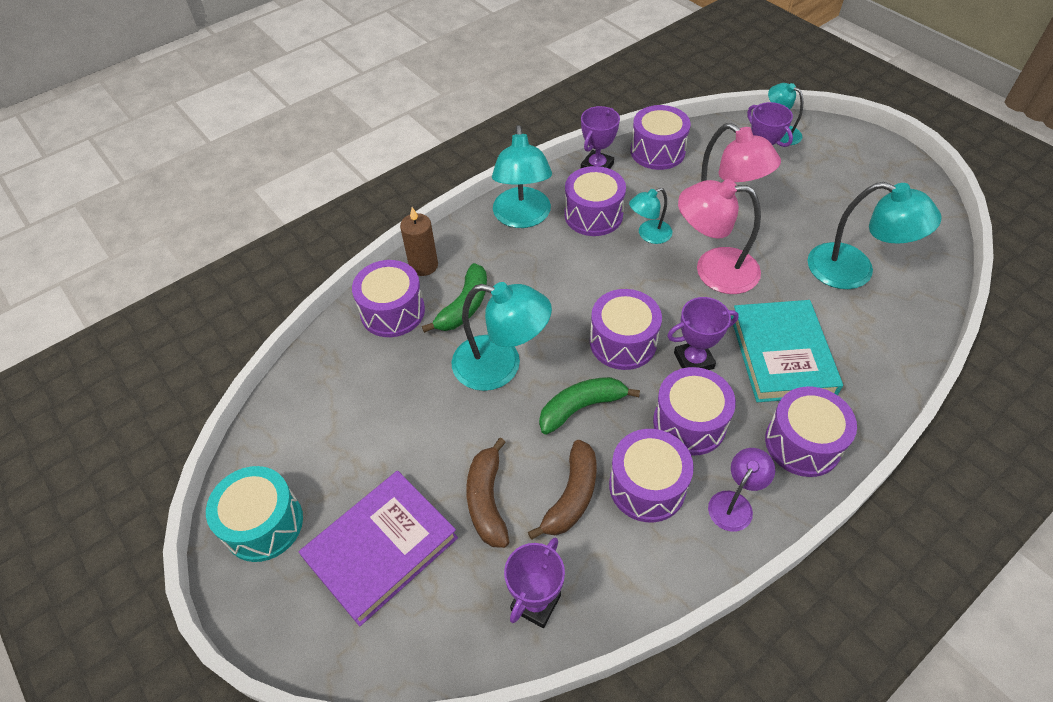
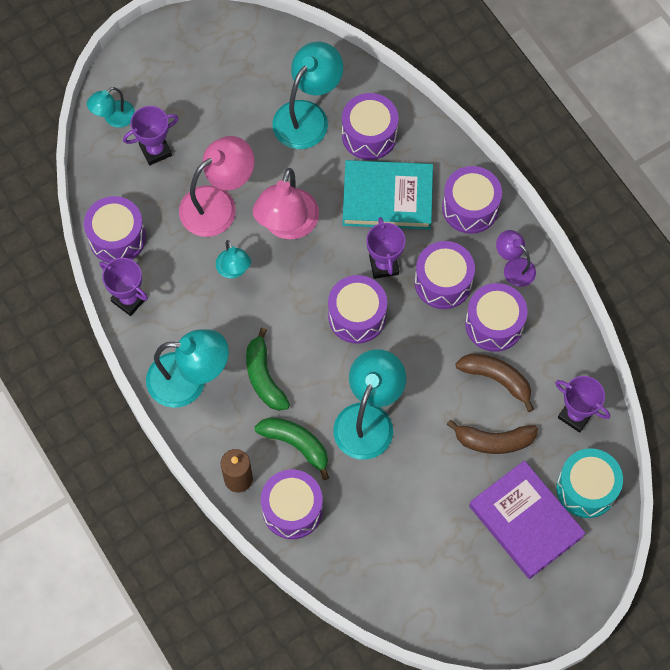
camera: 85 degrees left, 15 degrees up
turquoise drum [206,466,303,562] -> turquoise drum moved to [556,448,623,518]
green banana [539,377,640,435] -> green banana moved to [246,328,290,411]
purple drum [564,166,626,236] -> purple drum moved to [342,93,398,160]

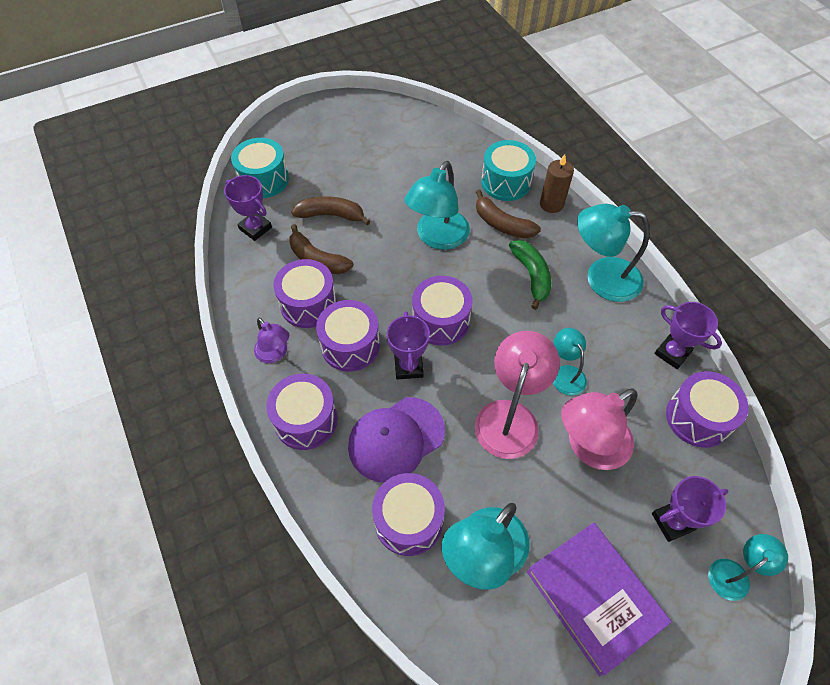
camera: 175 degrees left, 10 degrees down
green banana [255,417,329,480] -> brown banana [476,190,541,239]
purple drum [261,470,323,539] -> turquoise drum [481,140,536,201]
turquoise book [343,160,433,230] -> purple cap [348,397,445,482]
purple book [469,460,586,579] -> purple book moved to [527,523,671,676]

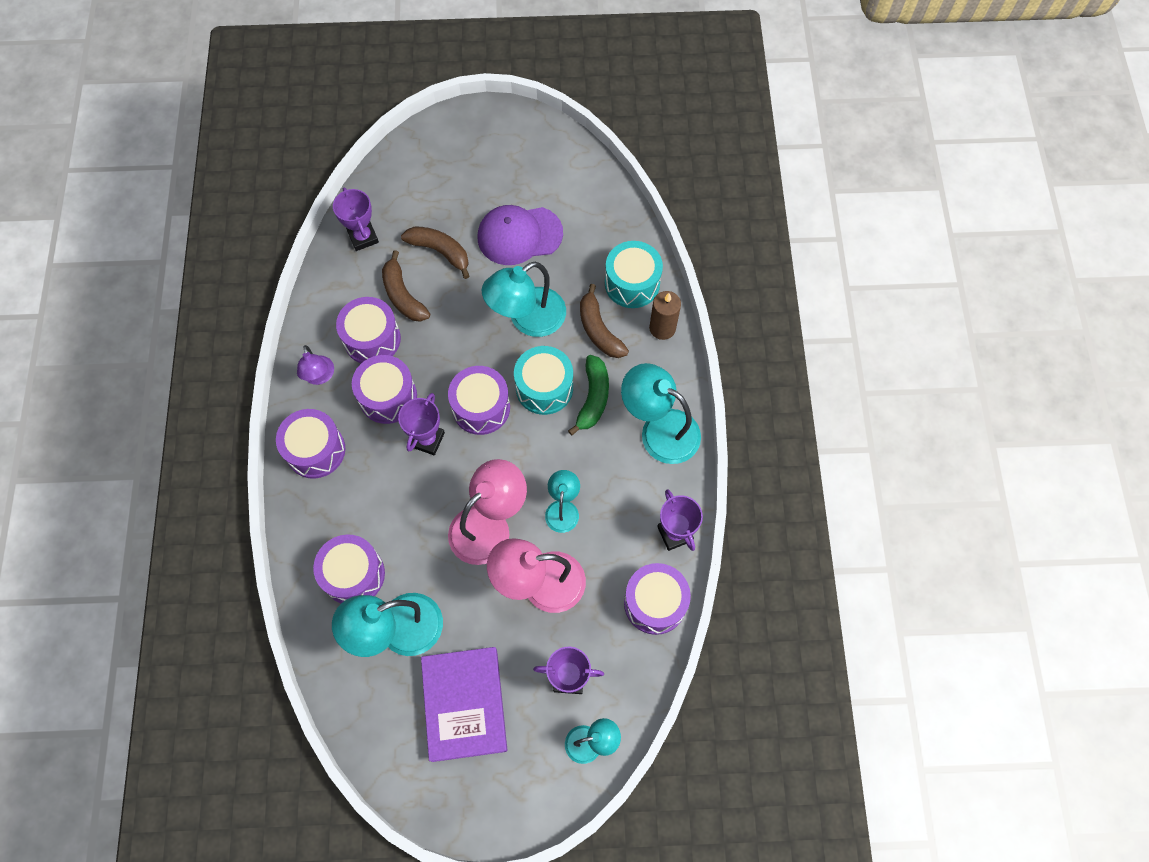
camera: 25 degrees right, 10 degrees up
turquoise drum [231,138,289,198] -> turquoise drum moved to [514,346,573,415]
purple cap [348,397,445,482] -> purple cap moved to [478,205,563,265]

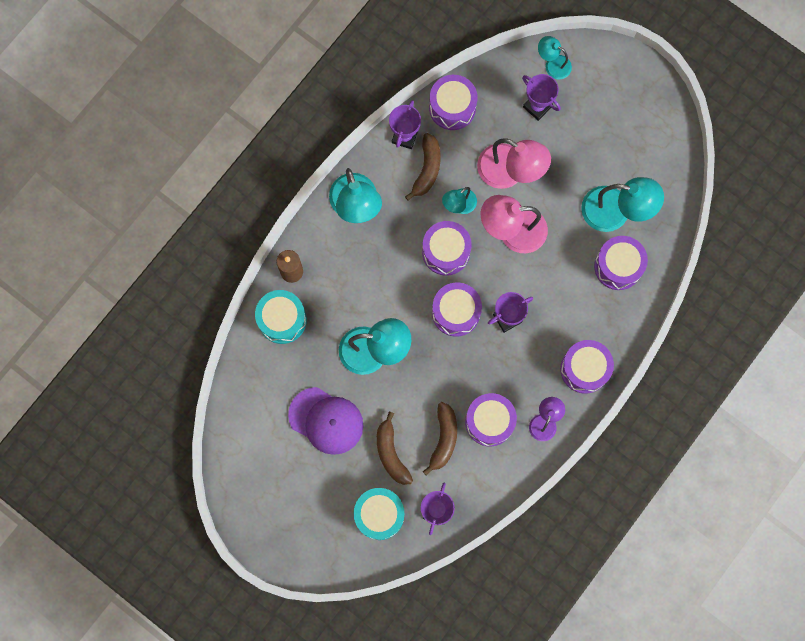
camera: 140 degrees left, 10 degrees up
purple drum [352,355,417,424] -> purple drum moved to [422,221,472,276]
purple book [421,647,507,762] -> none
turquoise drum [514,346,573,415] -> turquoise drum moved to [354,488,404,540]
green banana [568,355,609,435] -> none
brown banana [580,284,629,358] -> brown banana moved to [405,133,441,201]

